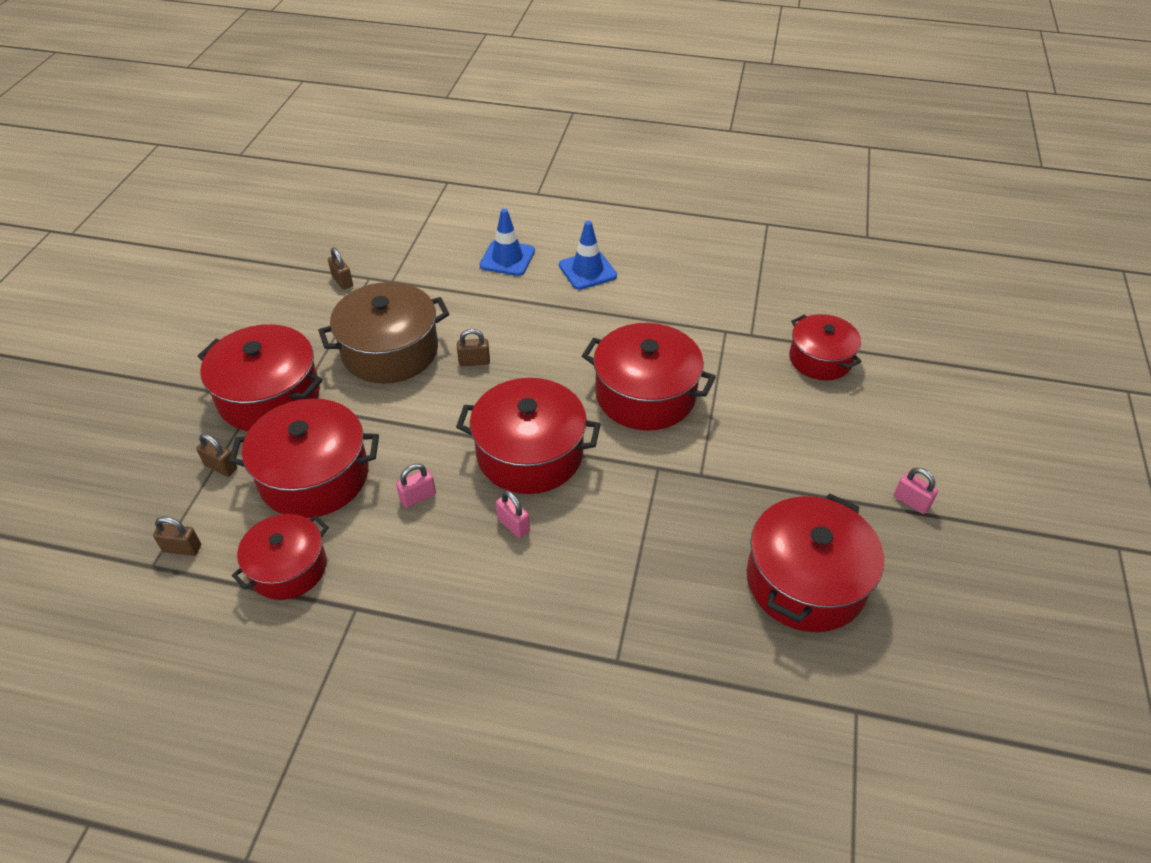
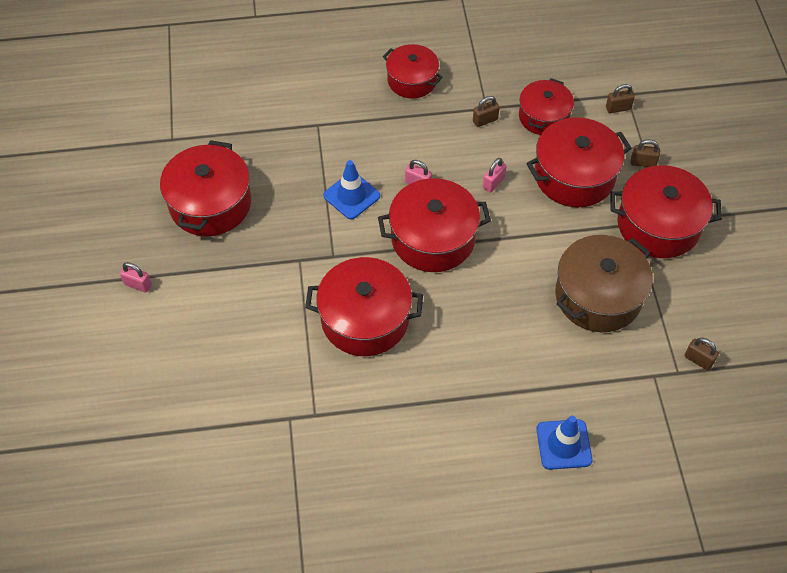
camera: 160 degrees right, 10 degrees up
brown padlock [457,329,490,366] -> brown padlock moved to [473,96,500,127]
blue traffic cone [559,221,617,290] -> blue traffic cone moved to [323,160,380,219]
red pot [789,314,862,380] -> red pot moved to [383,44,443,98]

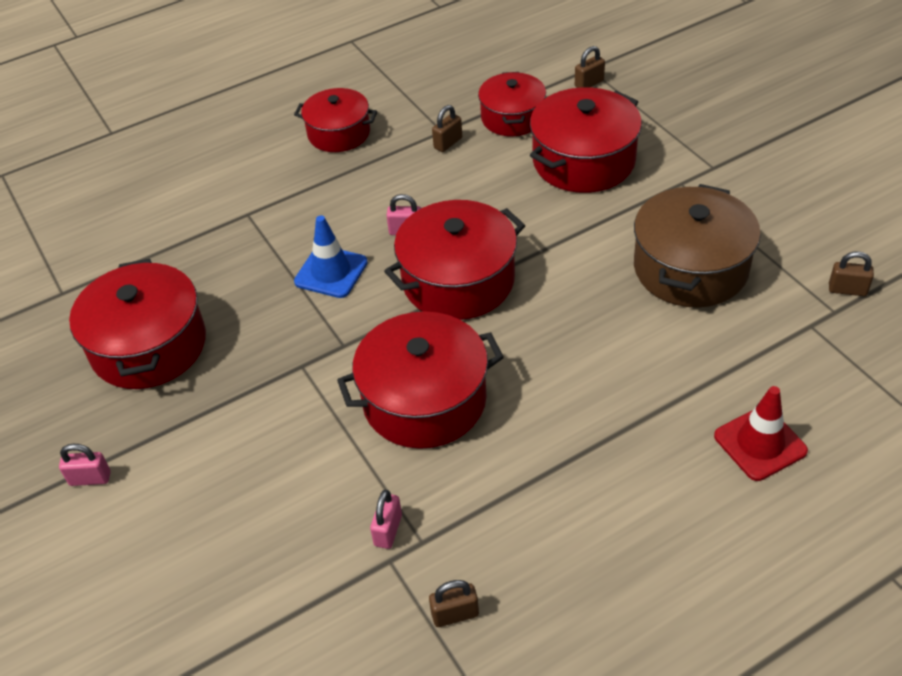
camera: 20 degrees left, 10 degrees down
pink padlock [483,158,507,193] -> pink padlock moved to [370,490,402,549]
blue traffic cone [536,416,592,470] -> red traffic cone [714,386,808,481]
red pot [610,165,722,258] -> none
brown padlock [631,139,660,167] -> brown padlock moved to [429,580,479,627]

